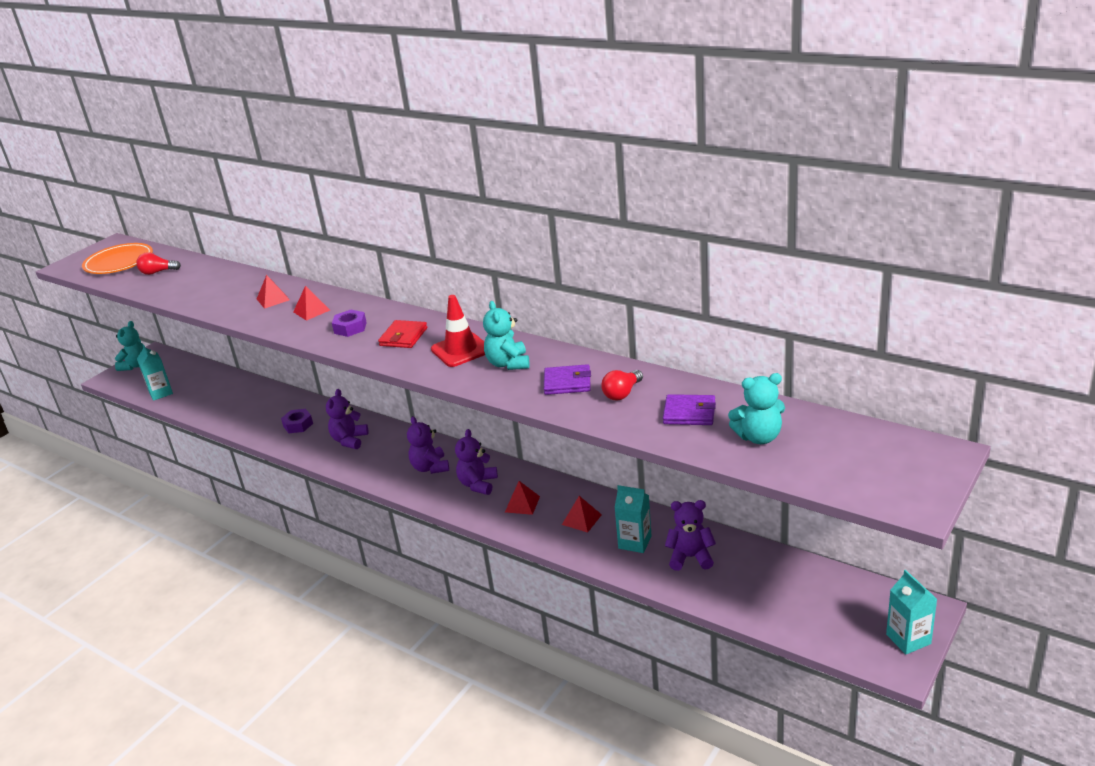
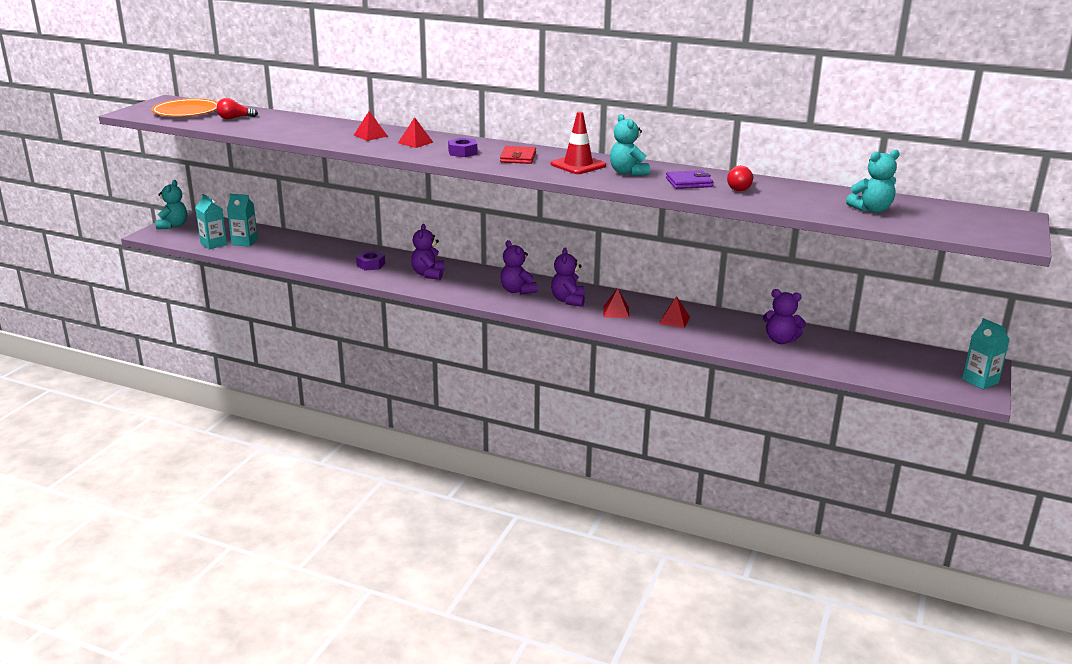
camera: 15 degrees left, 5 degrees down
turquoise carton [614,485,652,553] -> turquoise carton moved to [227,194,258,247]
purple wallet [663,394,716,425] -> none
purple teddy bear [665,500,716,571] -> purple teddy bear turned 150 degrees counterclockwise [763,289,806,344]

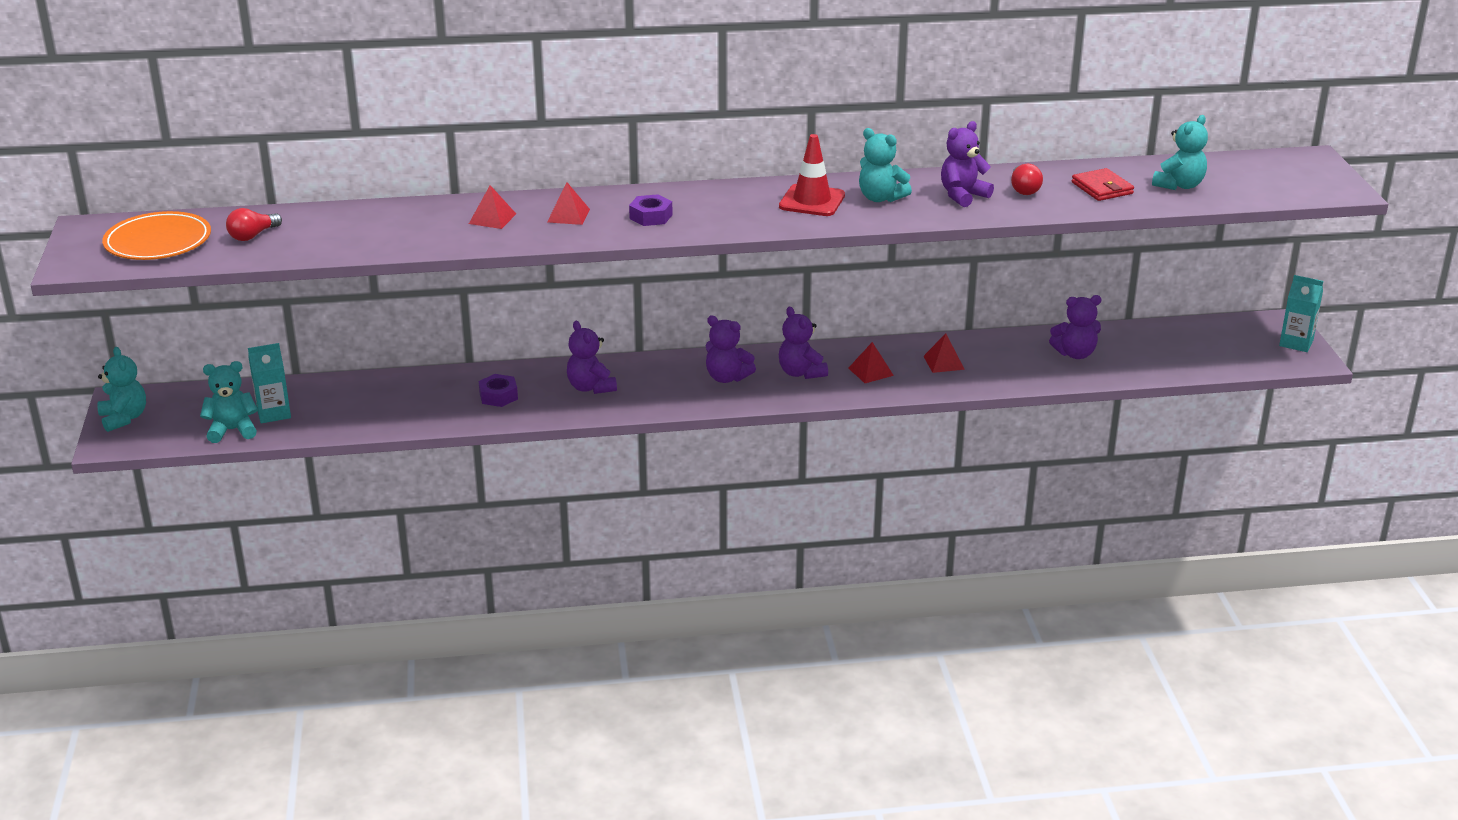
camera: 30 degrees left, 5 degrees up
turquoise carton [195,194,227,249] -> turquoise teddy bear [200,361,258,443]
red wallet [500,146,536,164] -> red wallet moved to [1072,168,1134,201]
purple wallet [666,170,713,189] -> purple teddy bear [941,121,994,207]

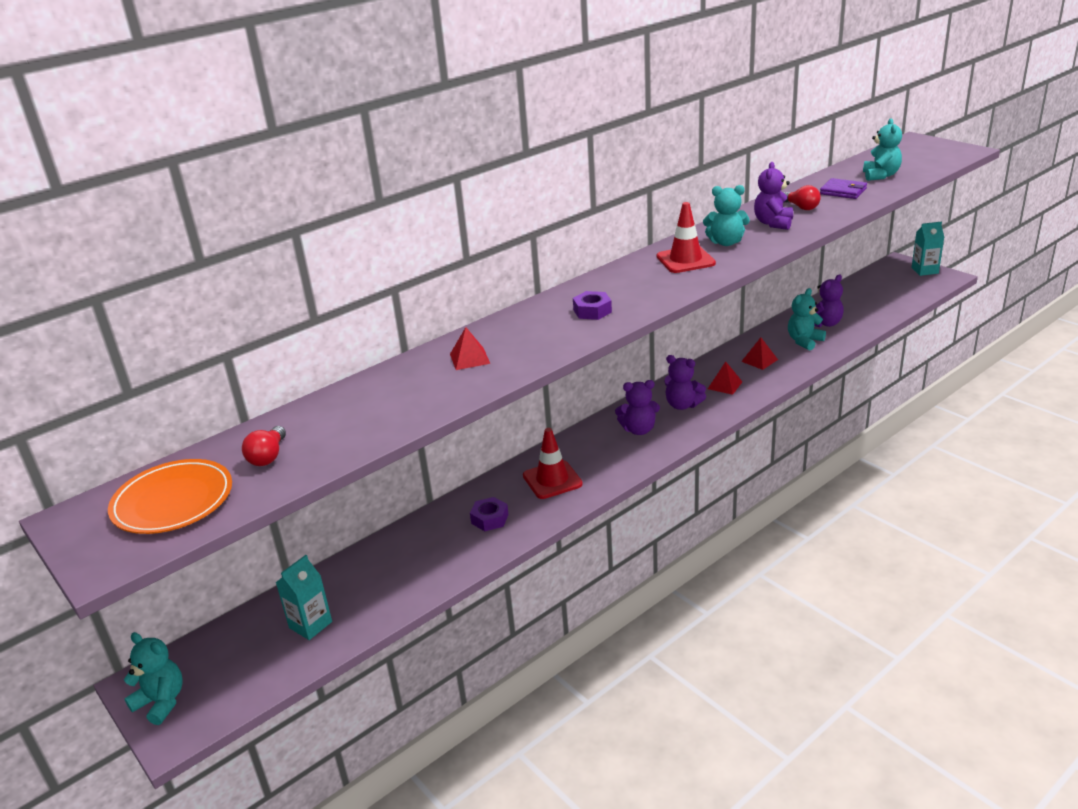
camera: 30 degrees left, 0 degrees up
turquoise teddy bear [200,361,258,443] -> turquoise teddy bear moved to [788,288,826,351]
red pyramid [547,183,590,225] -> none
purple teddy bear [567,321,617,394] -> red traffic cone [523,428,583,499]
red wallet [1072,168,1134,201] -> purple wallet [820,178,867,199]

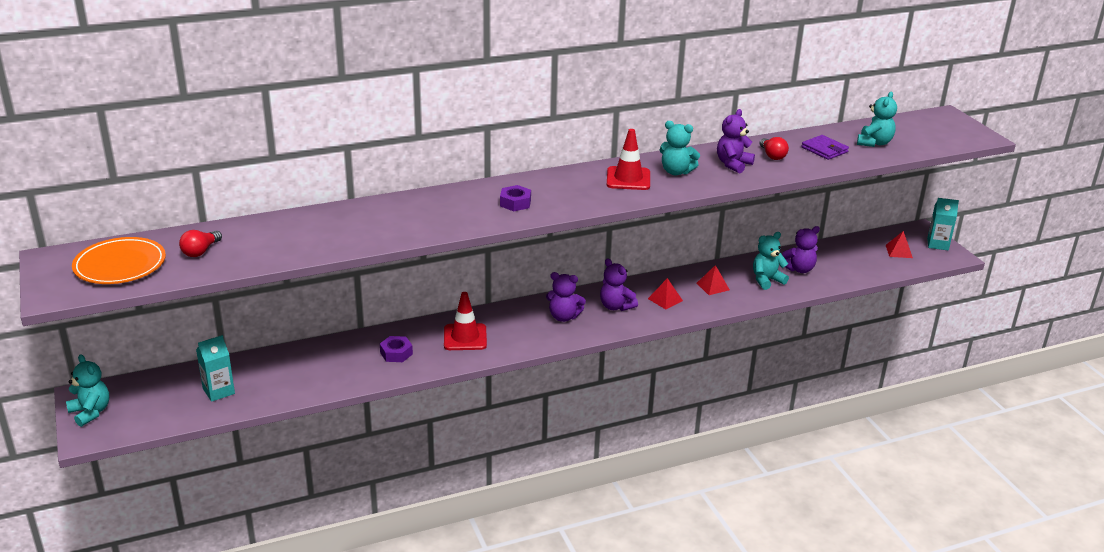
camera: 15 degrees right, 0 degrees up
red pyramid [450,327,490,370] -> red pyramid moved to [886,231,913,258]

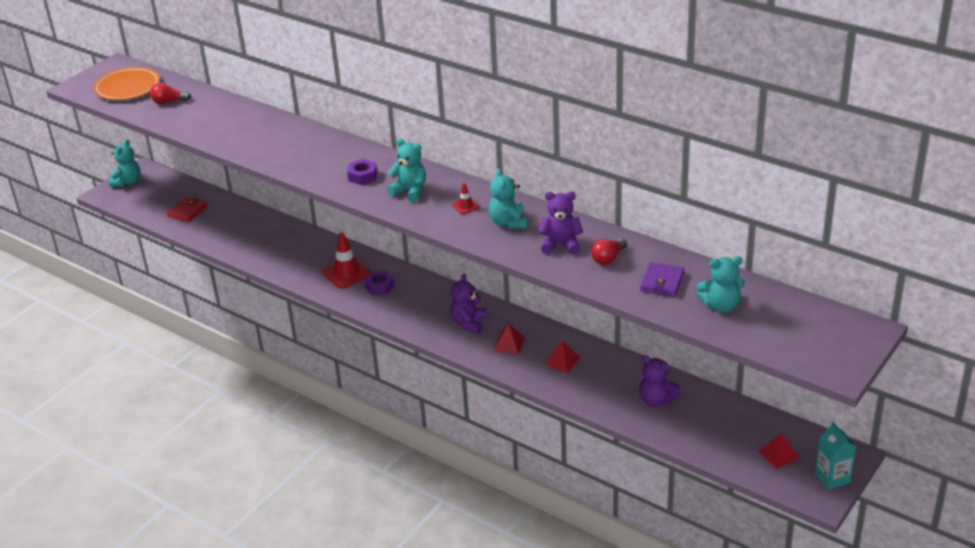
camera: 60 degrees right, 5 degrees up
turquoise carton [196,335,235,402] -> red wallet [167,197,208,223]
purple nut [380,336,413,362] -> purple nut moved to [364,271,395,295]
purple teddy bear [546,272,586,322] -> none
red traffic cone [607,129,650,190] -> red traffic cone [452,183,479,214], size x0.50
turquoise teddy bear [753,232,789,290] -> turquoise teddy bear moved to [387,138,426,202]

